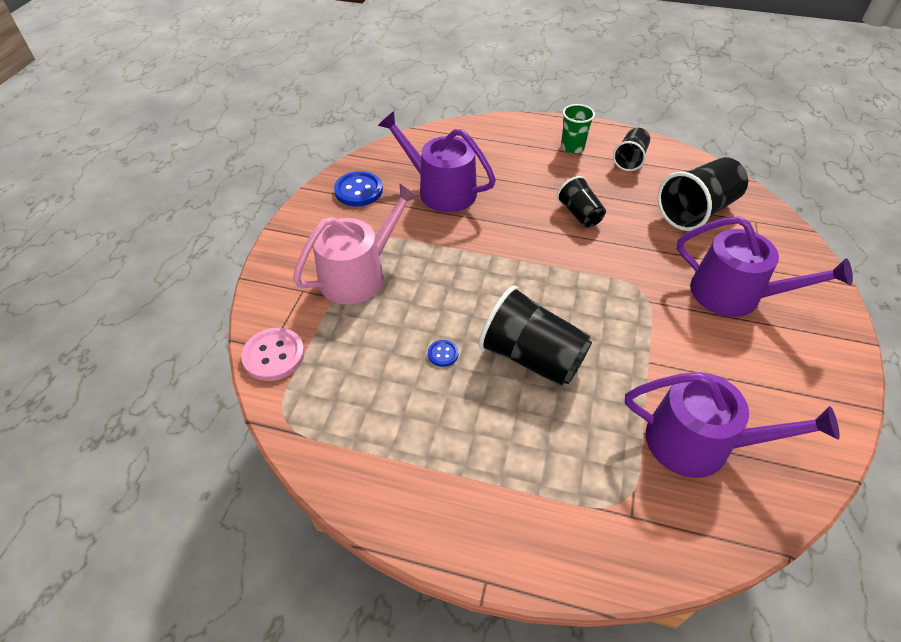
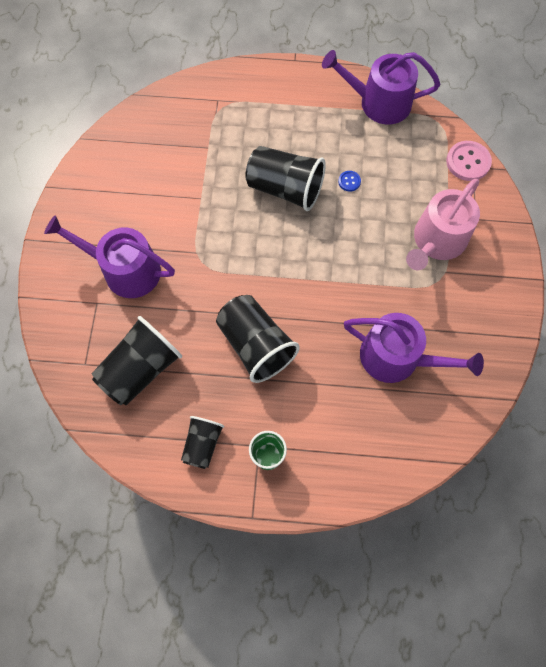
camera: 170 degrees right, 20 degrees up
blue button [334,171,383,206] -> none
black cup [557,176,606,228] -> black cup [216,295,300,383], size x1.70
purple watering can [625,372,840,478] -> purple watering can moved to [322,50,440,124]

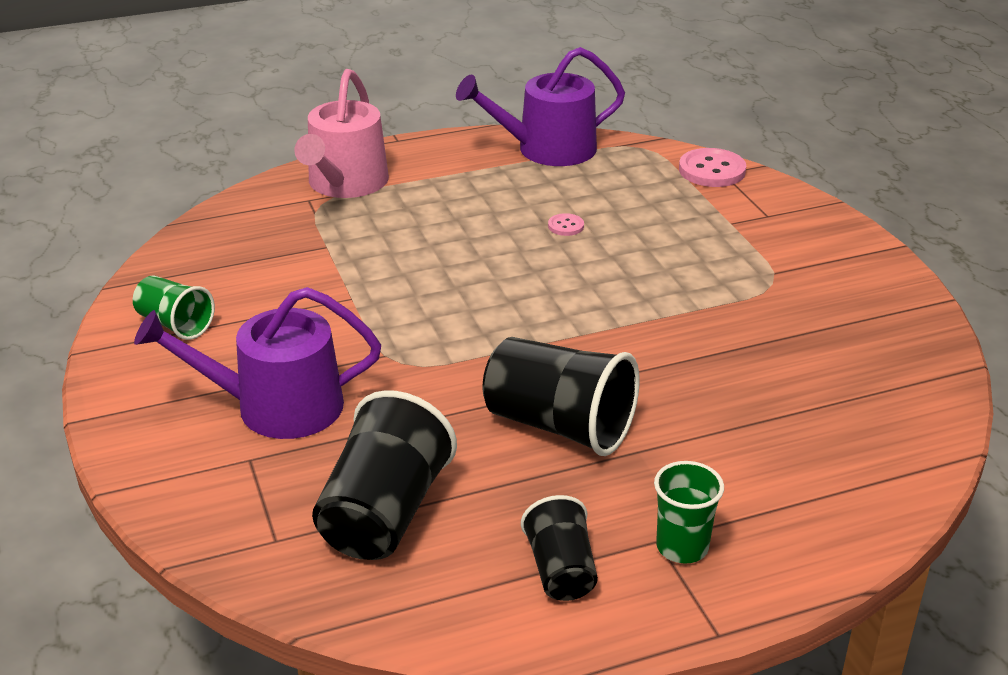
camera: 25 degrees left, 35 degrees down
black cup [245,146,326,211] -> none
blue button [338,171,361,192] -> pink button [548,213,584,236]
purple watering can [344,313,484,383] -> none
pink watering can [406,179,480,270] -> pink watering can moved to [294,69,389,198]
none -> green cup [133,276,215,340]

